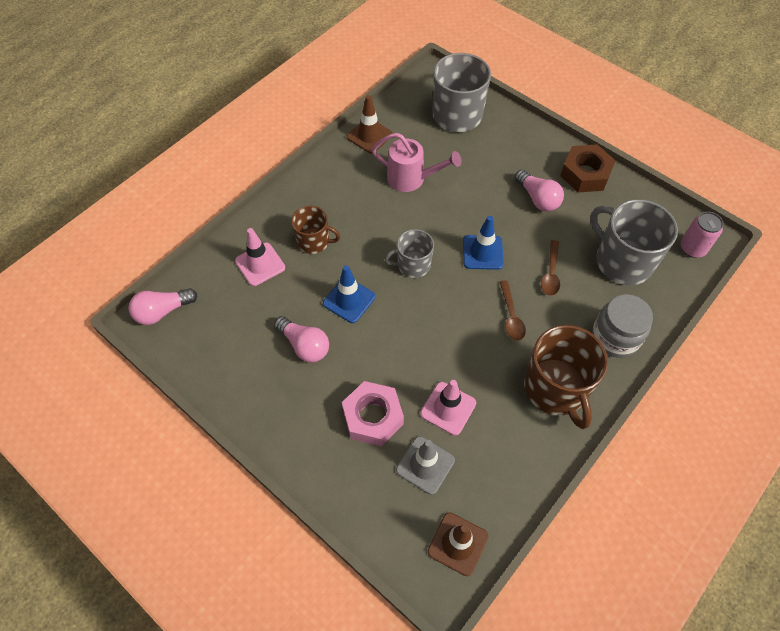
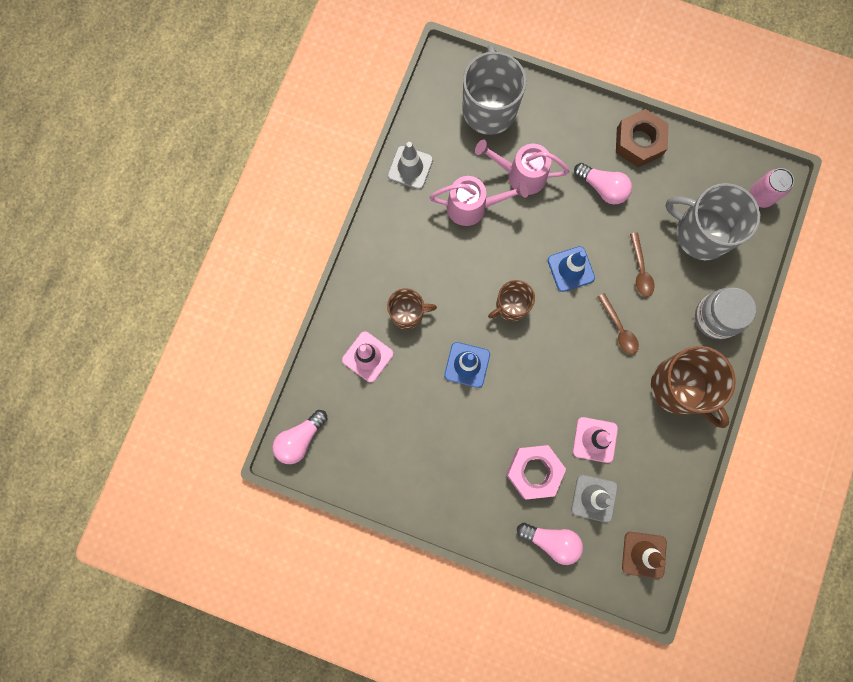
camera: 20 degrees left, 20 degrees up
pink light bulb [274,316,329,363] -> pink light bulb moved to [517,523,583,565]
brown traffic cone [347,95,393,153] -> grey traffic cone [387,142,433,190]
grey mug [385,229,434,278] -> brown mug [488,280,535,321]
none -> pink watering can [475,139,570,195]

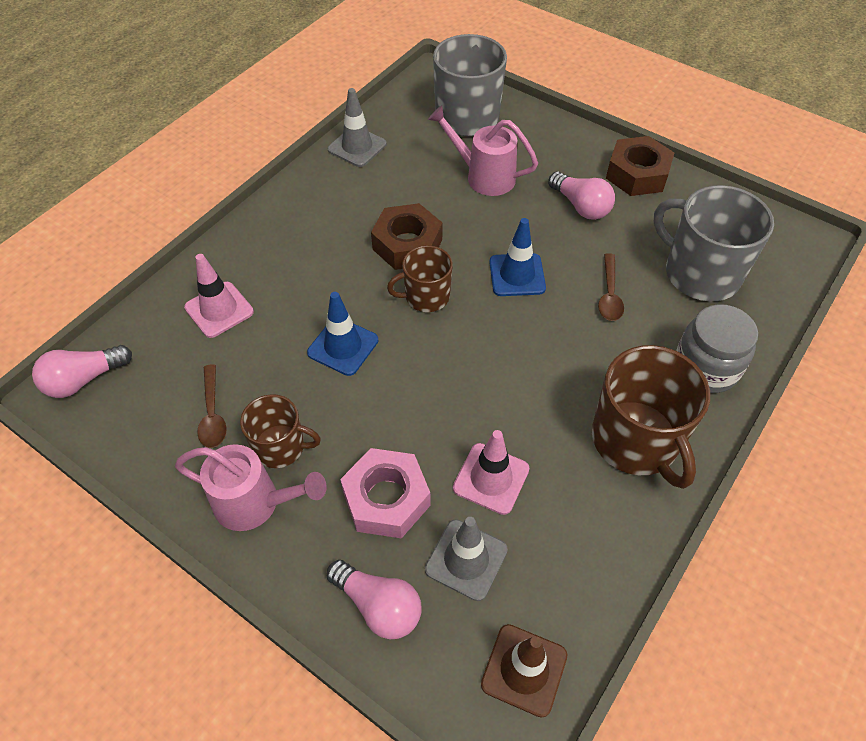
camera: 15 degrees right, 25 degrees down
brown mug [387,288,437,329] -> brown mug moved to [240,394,321,468]
pink watering can [429,176,528,226] -> pink watering can moved to [175,444,327,531]
brown spoon [597,293,639,354] -> brown spoon moved to [197,364,227,448]
pink can [750,168,794,208] -> none
none -> brown nut [371,203,443,270]

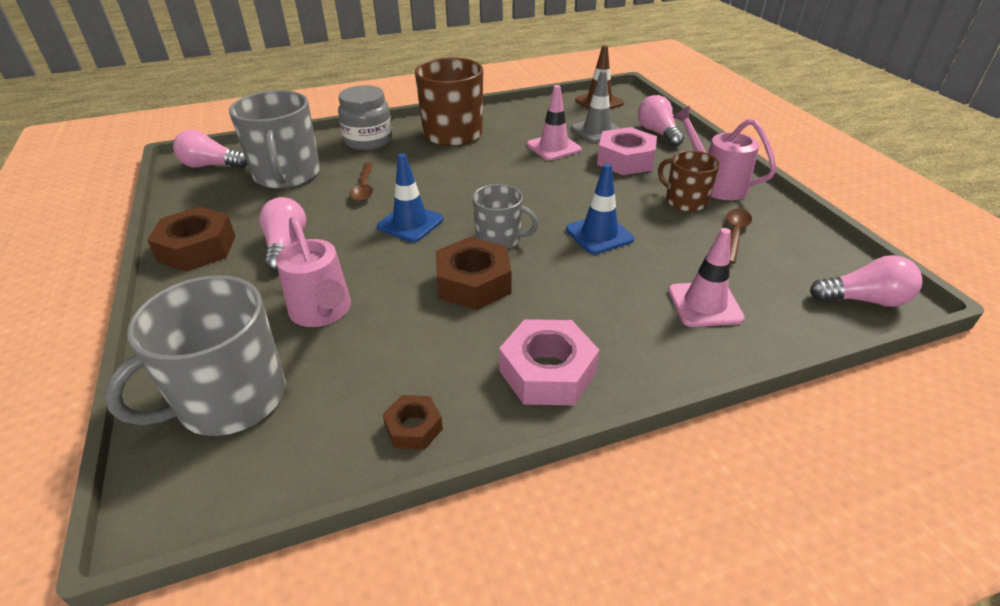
camera: 145 degrees left, 15 degrees down
grey traffic cone [328,88,387,167] -> brown nut [383,395,443,450]
brown mug [387,245,453,312] -> grey mug [473,184,538,249]
brown spoon [598,253,624,321] -> brown spoon turned 135 degrees clockwise [350,162,373,201]
none -> pink light bulb [173,129,248,168]
none -> pink nut [499,319,599,405]

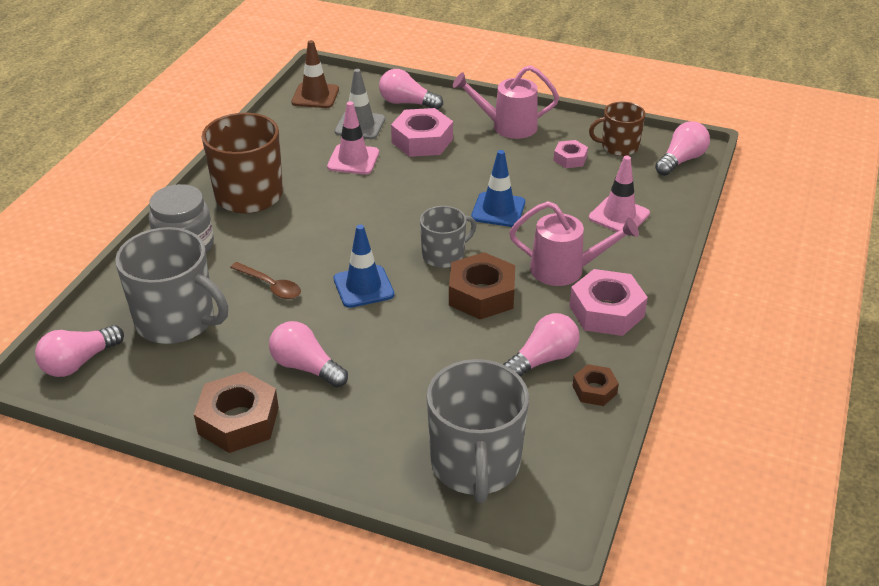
camera: 50 degrees left, 0 degrees up
pink watering can [276,216,351,327] -> pink watering can moved to [509,201,639,286]
brown mug [658,151,720,212] -> brown mug moved to [589,102,645,156]
brown spoon [726,209,752,264] -> pink nut [553,140,588,168]
none -> pink light bulb [503,313,580,377]

